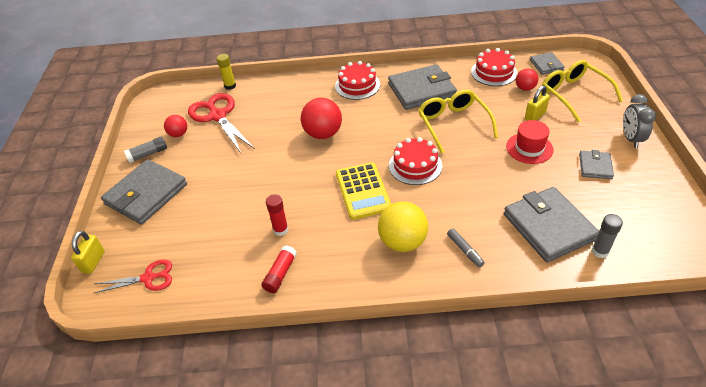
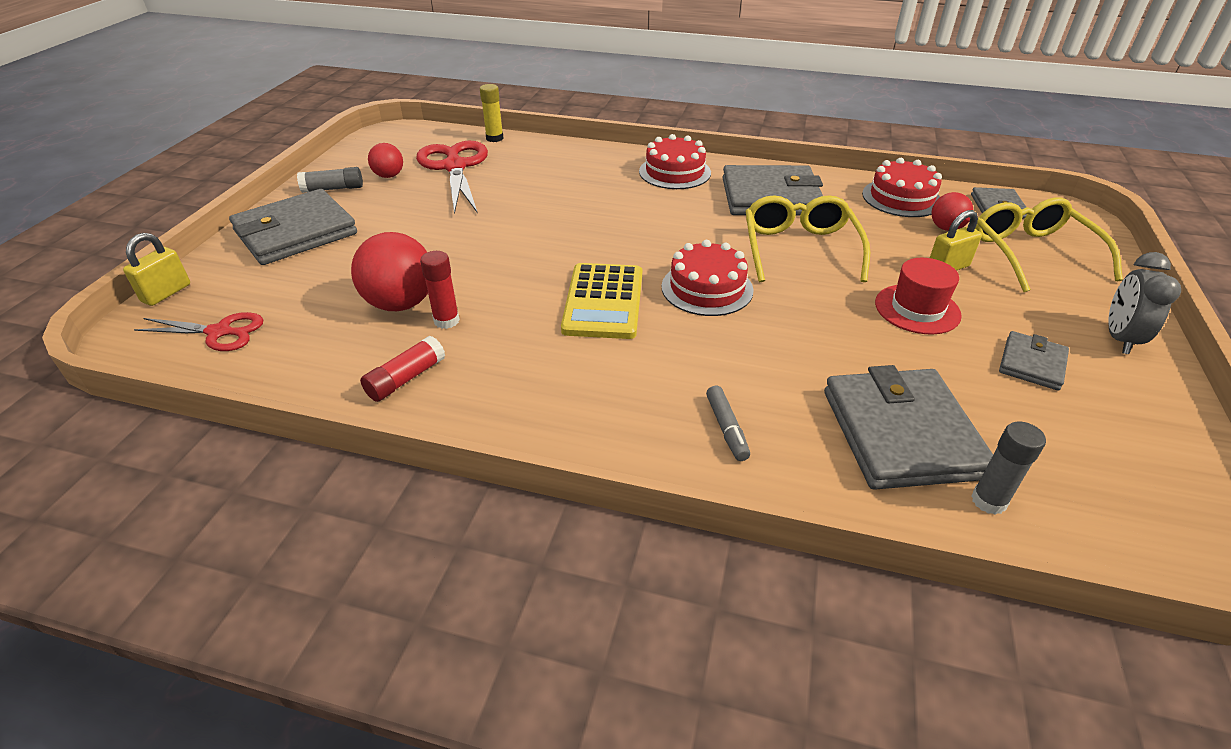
camera: 15 degrees right, 5 degrees down
red ball [301,98,342,139] -> red ball moved to [351,232,428,311]
yellow ball [378,202,428,252] -> none

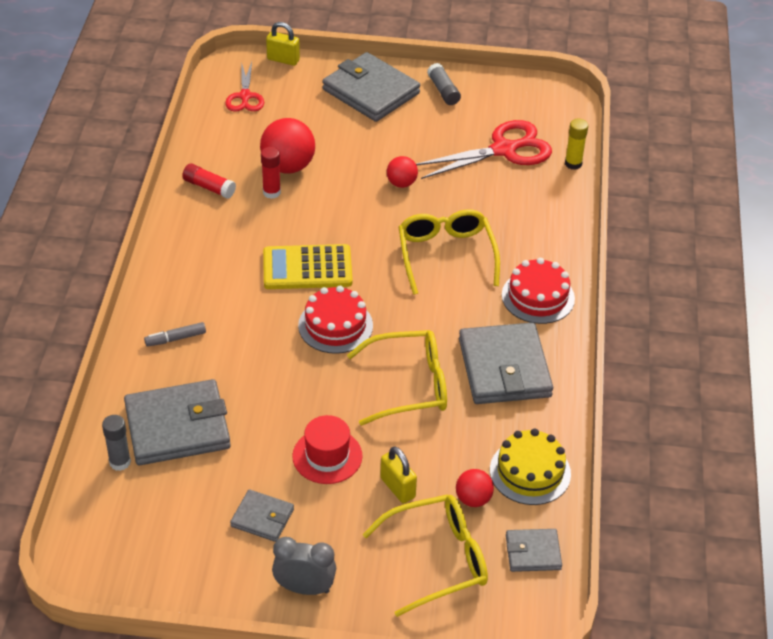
camera: 80 degrees right, 5 degrees up
red ball [368,143,403,178] -> red ball moved to [387,156,418,188]
red cake [862,158,942,217] -> yellow cake [490,428,571,505]
none -> yellow glasses [399,210,500,295]

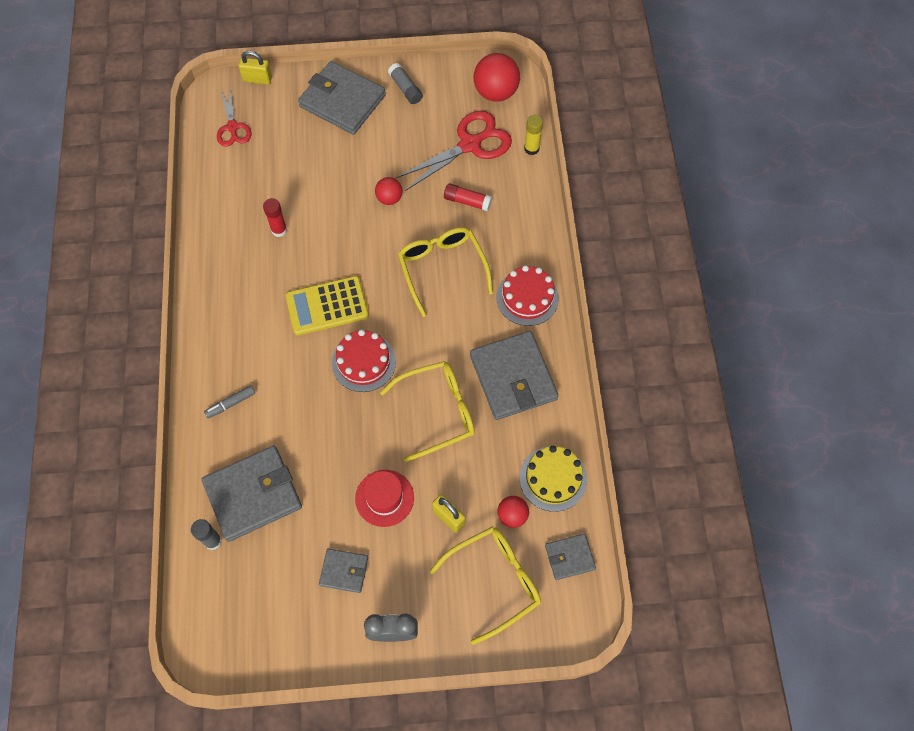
camera: 10 degrees left, 20 degrees up
red glue stick [182,163,236,199] -> red glue stick moved to [444,183,492,211]
red ball [260,118,315,174] -> red ball moved to [474,53,520,102]

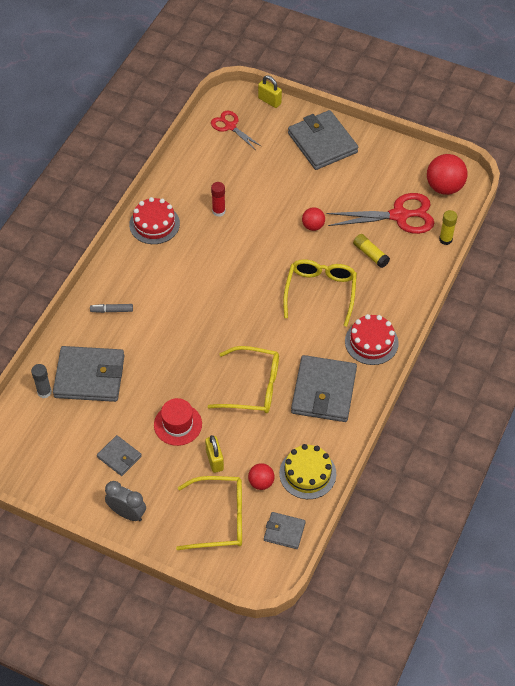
camera: 30 degrees right, 10 degrees down
red scissors [217,88,252,147] -> red scissors turned 120 degrees clockwise [211,111,262,149]
yellow calculator [286,276,369,335] -> none
red cake [332,329,396,392] -> red cake moved to [129,197,180,244]
grey glue stick [388,63,423,104] -> none
red glue stick [444,183,492,211] -> yellow glue stick [353,234,390,268]

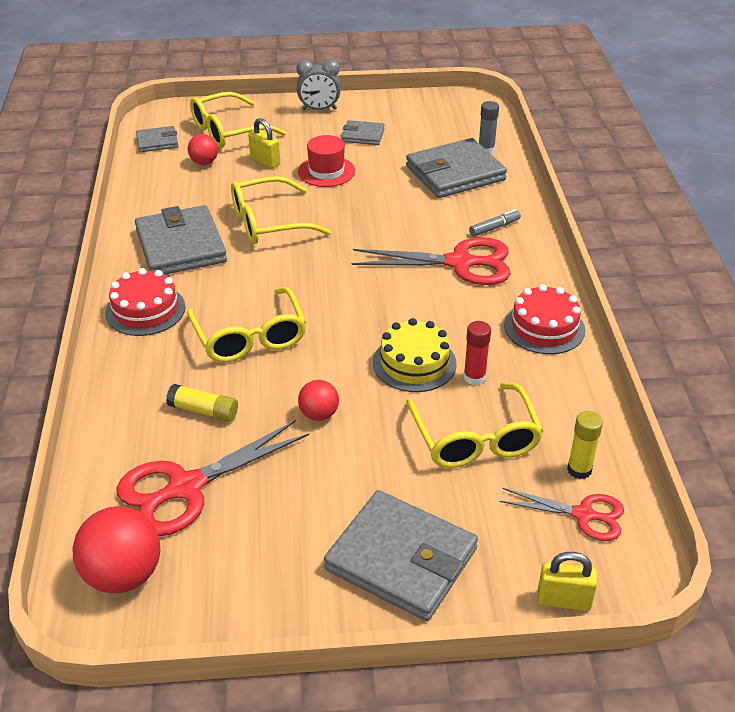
camera: 150 degrees right, 15 degrees down
yellow cake [279,444,336,499] -> yellow cake moved to [373,318,457,392]
yellow glue stick [439,210,458,245] -> yellow glue stick moved to [567,411,603,479]
none -> red scissors [352,237,511,285]
none -> yellow glasses [406,382,543,468]

